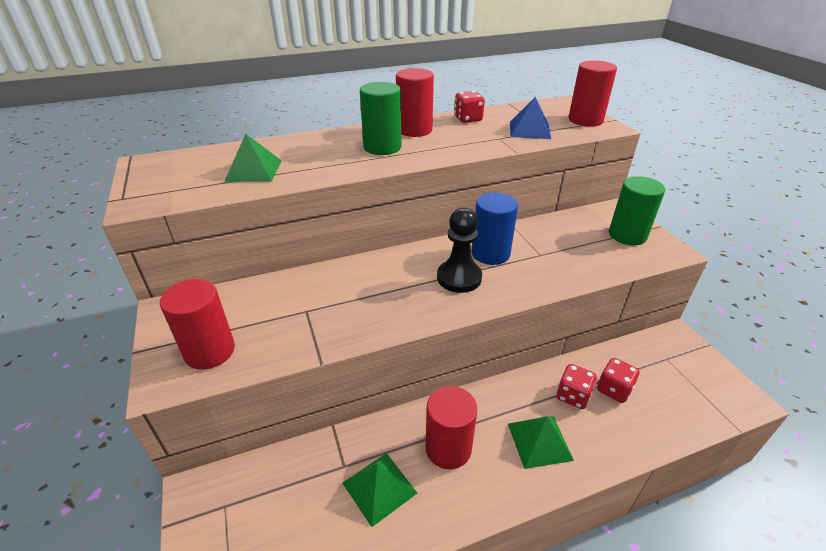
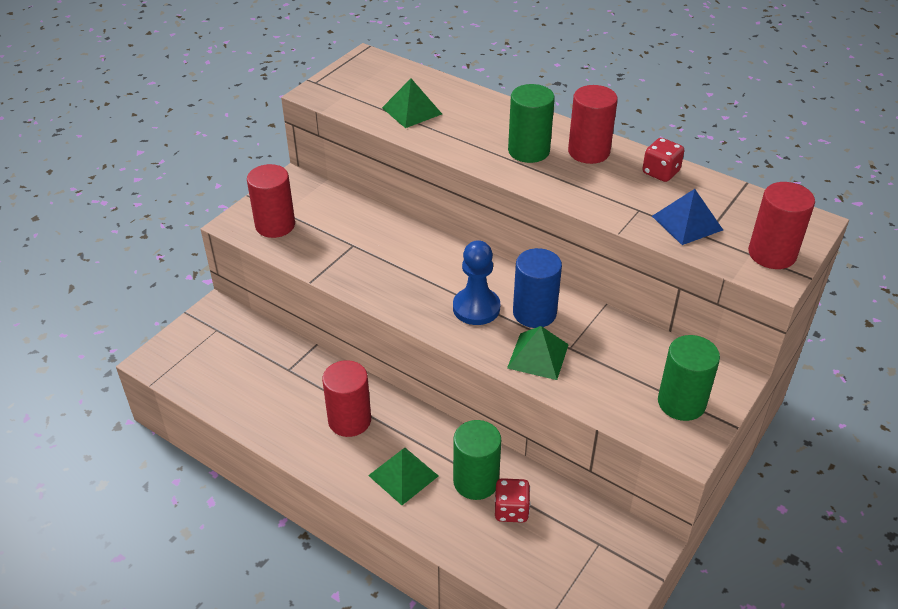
camera: 55 degrees right, 5 degrees up
green pyramid [342,453,417,527] -> green pyramid moved to [507,326,569,380]
black pawn [437,208,482,293] -> blue pawn [453,240,500,325]
red dice [557,364,597,409] -> green cylinder [453,420,501,500]

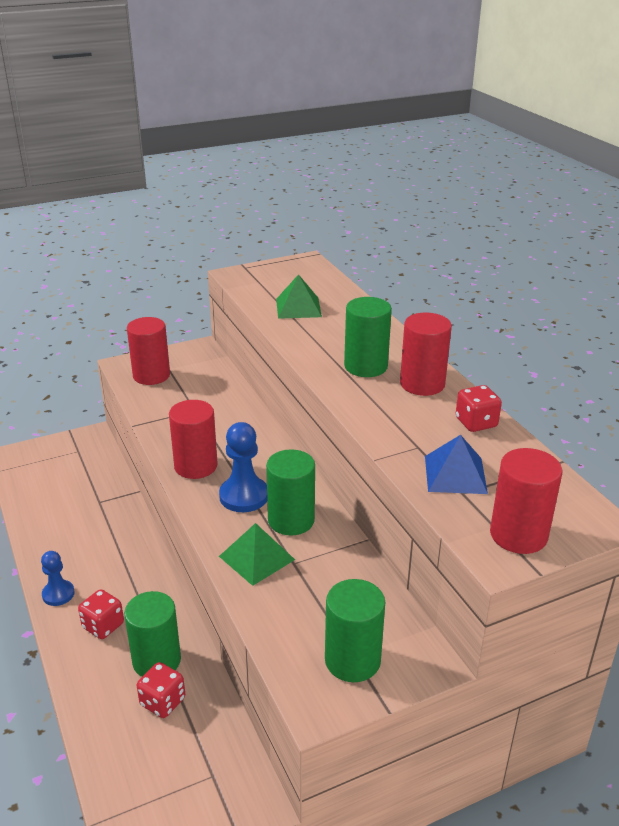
camera: 30 degrees right, 10 degrees down
red cylinder [322,360,371,437] -> red cylinder moved to [169,400,218,479]
green pyramid [368,448,438,505] -> red dice [78,589,124,639]
blue cylinder [513,248,562,328] -> green cylinder [266,449,315,536]
none -> blue pawn [41,551,75,606]

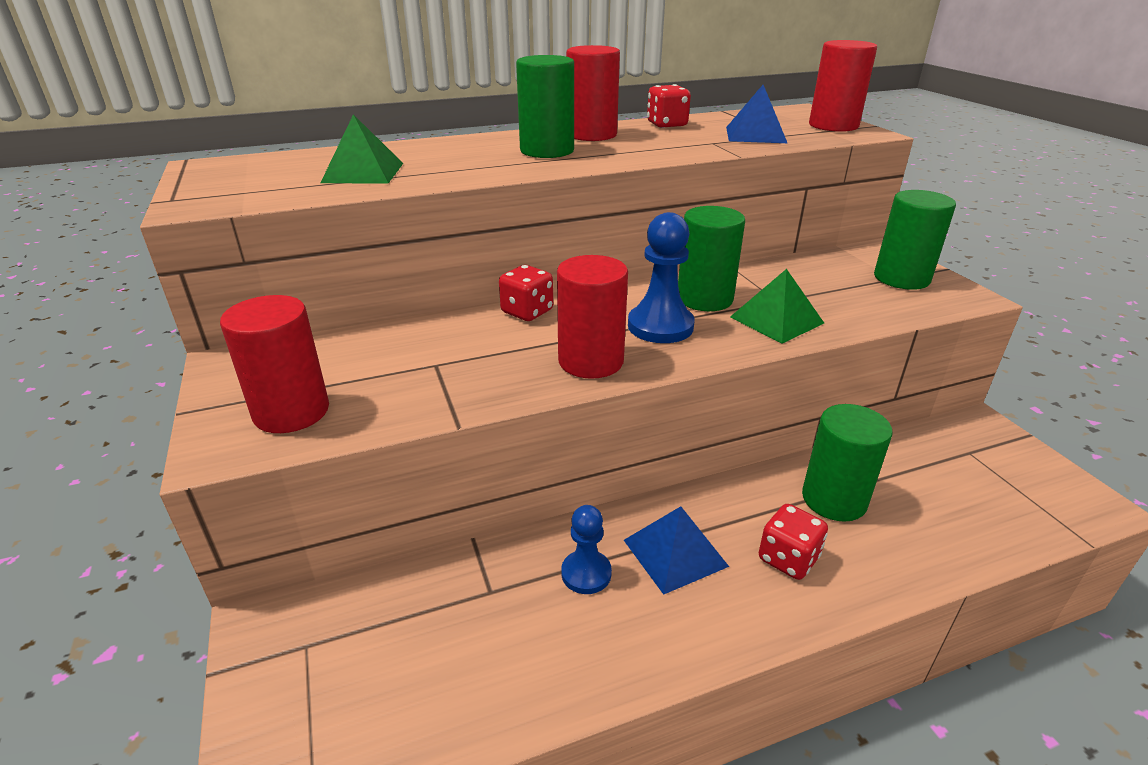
camera: 85 degrees left, 0 degrees up
blue pawn [41,551,75,606] -> blue pawn moved to [561,505,612,594]
red dice [137,662,185,718] -> red dice moved to [499,265,553,321]
none -> blue pyramid [624,506,729,595]

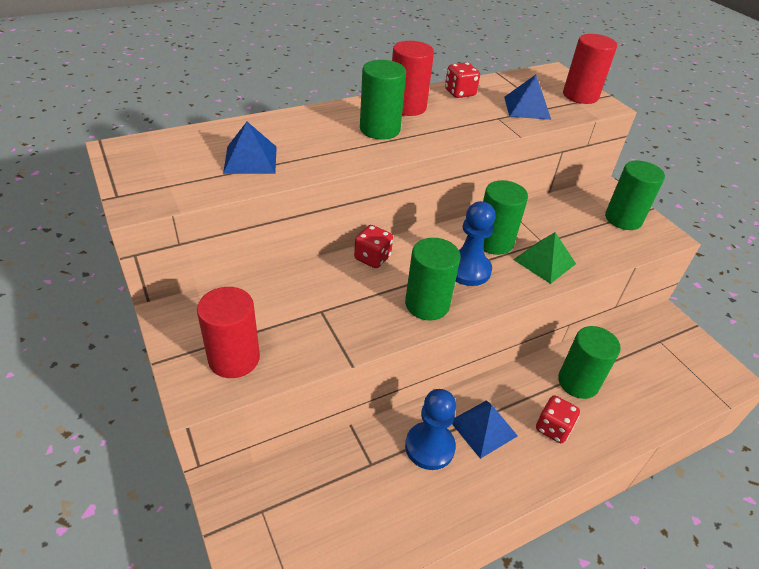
camera: 10 degrees left, 10 degrees up
green pyramid [321,114,403,183] -> blue pyramid [223,122,277,174]
red cylinder [557,255,628,379] -> green cylinder [405,238,461,320]
blue pawn [561,505,612,594] -> blue pawn [405,389,456,470], size x1.54

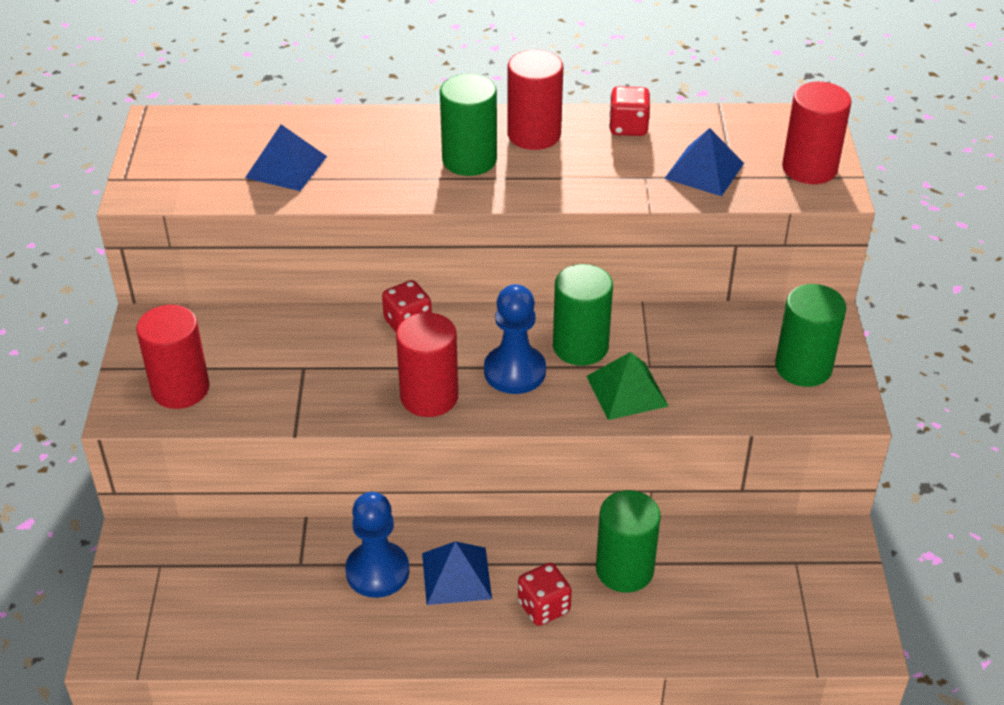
camera: 30 degrees right, 0 degrees up
green cylinder [405,238,461,320] -> red cylinder [396,313,458,417]

